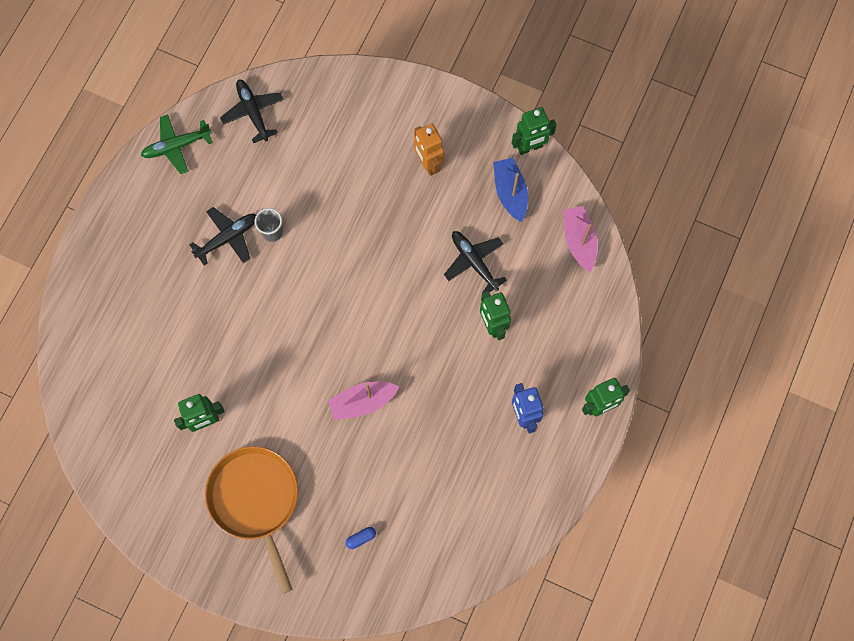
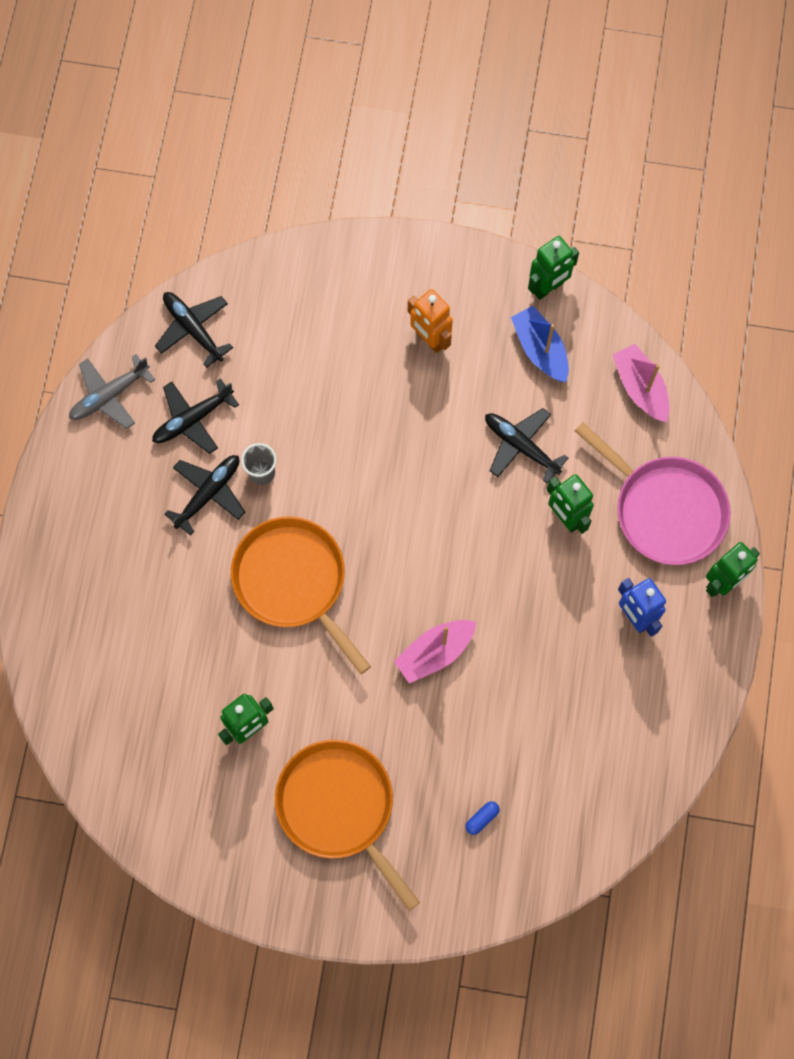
camera: 15 degrees left, 0 degrees up
green plane [141,114,213,174] -> grey plane [69,354,155,429]
none -> black plane [152,378,239,454]
none -> orange pan [231,517,371,674]
none -> pink pan [575,422,731,565]

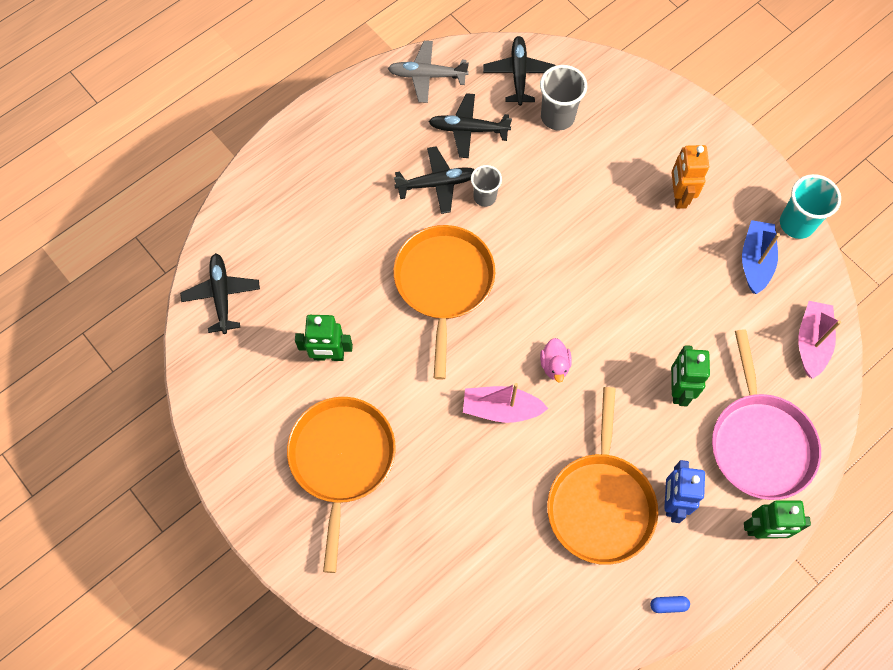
camera: 40 degrees right, 5 degrees down
blue capsule [465,801,500,835] -> blue capsule moved to [650,596,690,613]
black plane [485,408,568,483] -> black plane moved to [180,253,260,334]
green robot [528,236,579,300] -> turquoise cup [780,174,841,239]
none -> grey cup [540,65,587,130]
none -> pink duck [540,338,572,383]
none -> orange pan [547,387,658,565]

